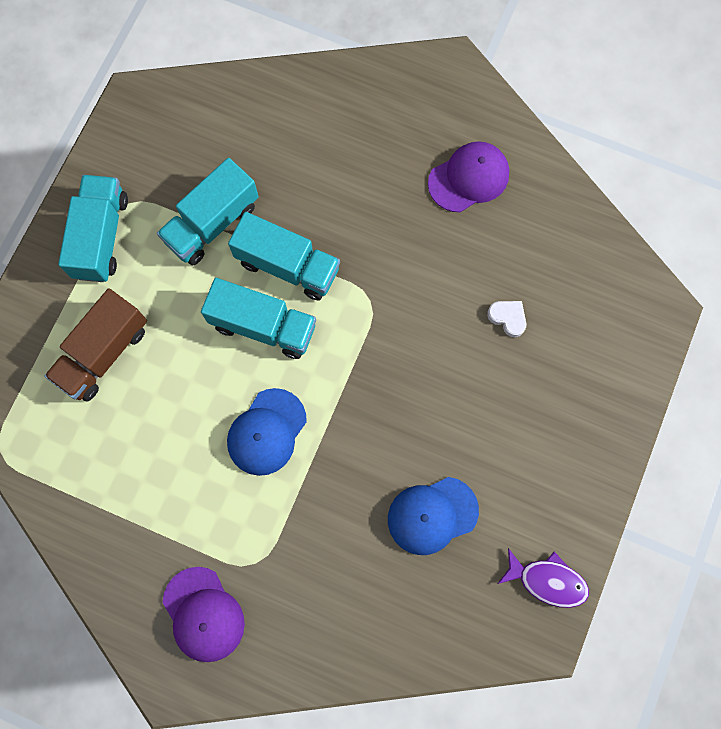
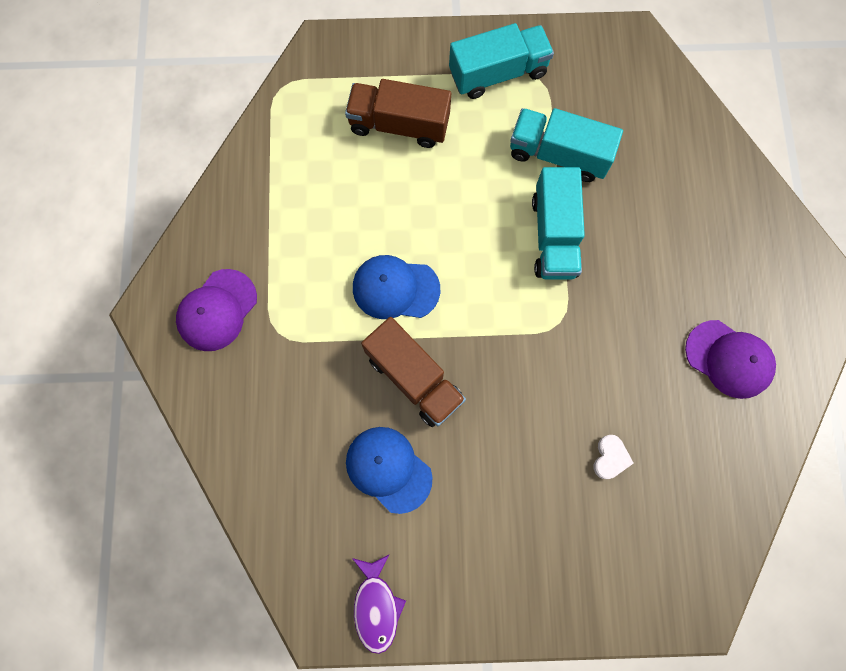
camera: 65 degrees right, 0 degrees up
turquoise truck [201,278,316,359] -> none
none -> brown truck [361,317,466,427]

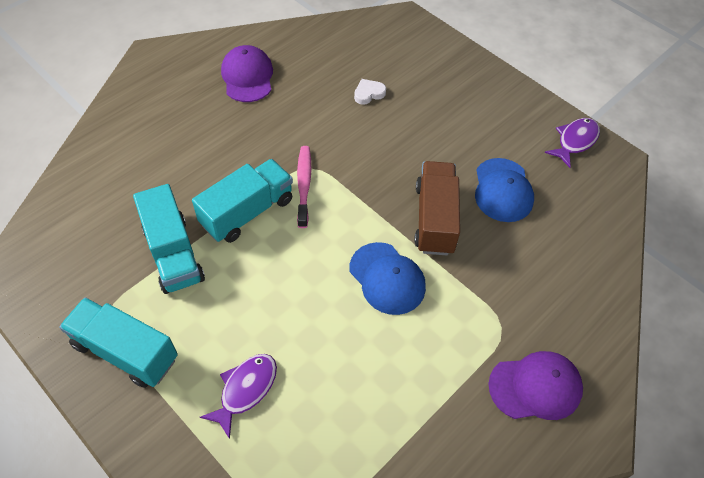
camera: 135 degrees left, 20 degrees down
brown truck [345,79,451,148] -> purple fish [200,354,277,439]
none -> pink toothbrush [297,146,312,228]

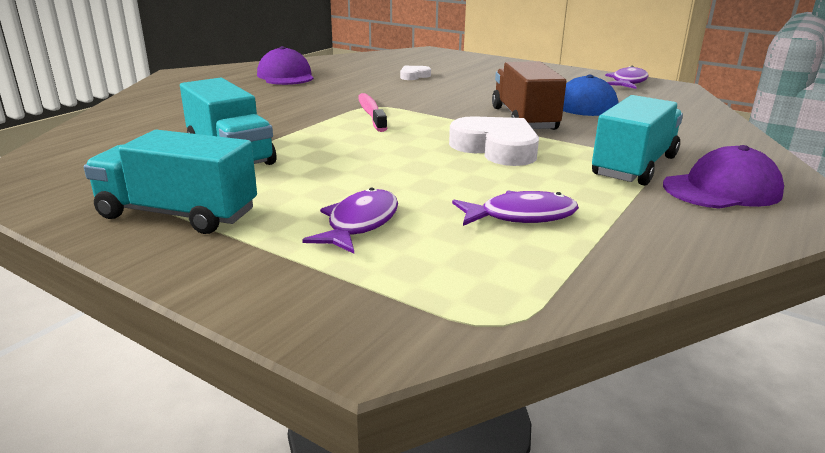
camera: 10 degrees left, 30 degrees down
turquoise truck [192,159,293,243] -> turquoise truck moved to [592,95,683,186]
blue cap [350,242,426,315] -> white heart [449,116,539,166]
none -> purple fish [452,190,579,226]

